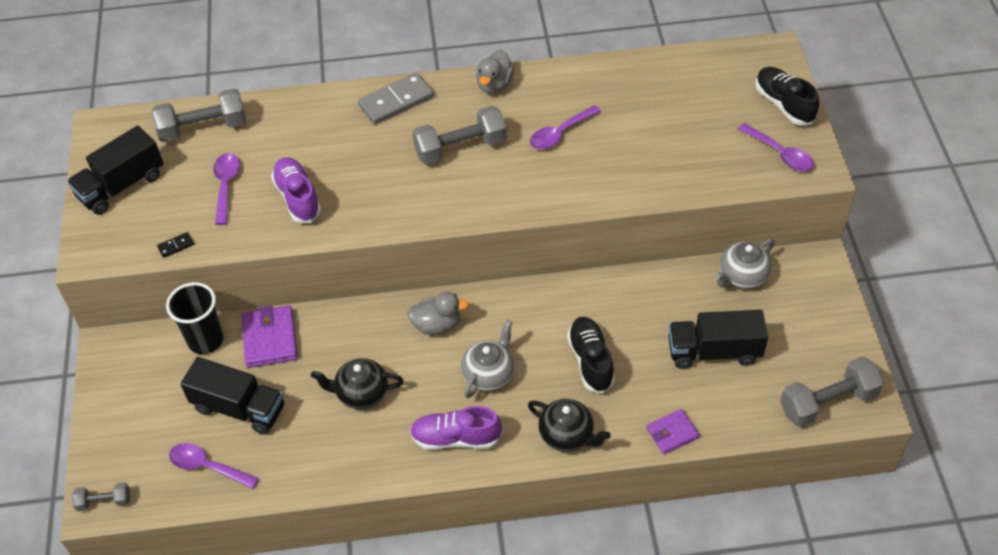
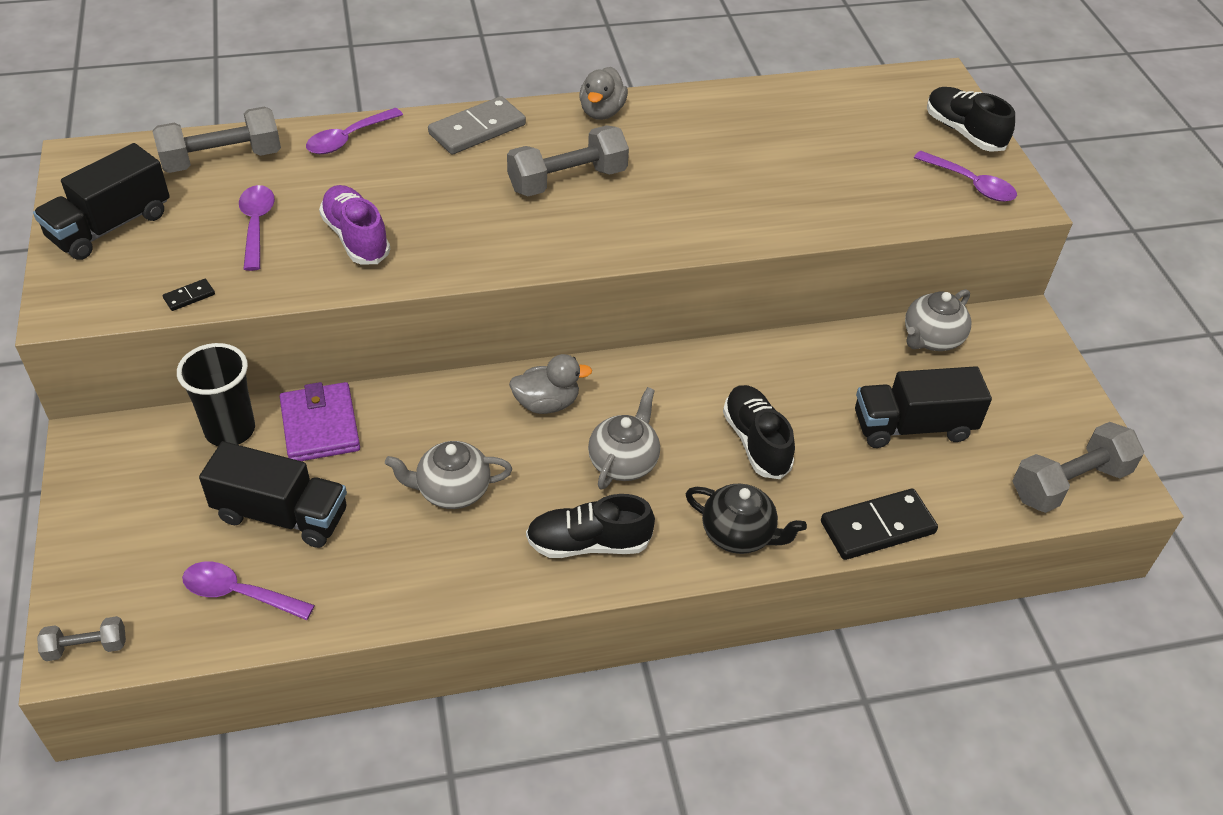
camera: 10 degrees left, 5 degrees down
black teapot [311,358,403,409] -> grey teapot [385,441,512,509]
purple shoe [410,406,502,450] -> black shoe [526,494,655,558]
purple spoon [530,105,601,150] -> purple spoon moved to [306,108,403,154]
purple wallet [646,409,700,454] -> black domino [821,489,938,560]

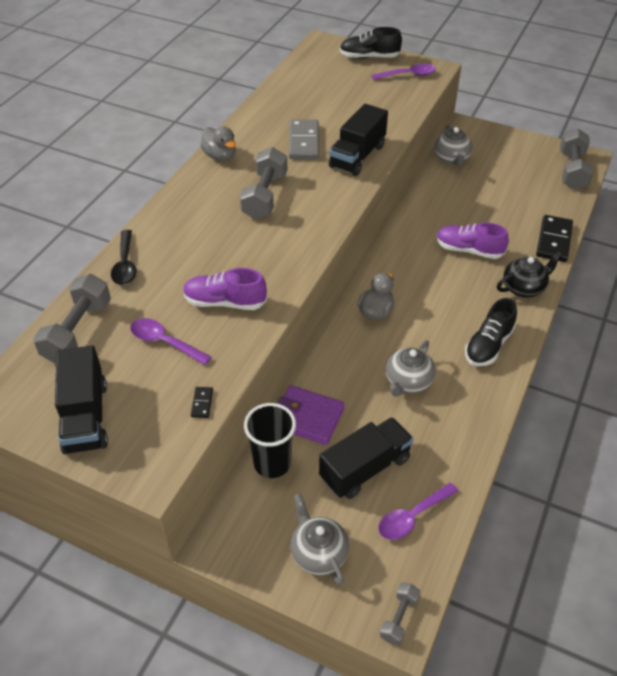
camera: 50 degrees left, 0 degrees up
purple spoon [306,108,403,154] -> black spoon [111,230,137,285]
grey domino [428,96,526,155] -> grey domino moved to [289,120,319,159]
grey teapot [588,387,660,490] -> grey teapot moved to [290,494,349,585]
black shoe [723,385,795,479] -> purple shoe [436,222,509,259]
black truck [855,366,992,448] -> black truck moved to [329,104,388,176]

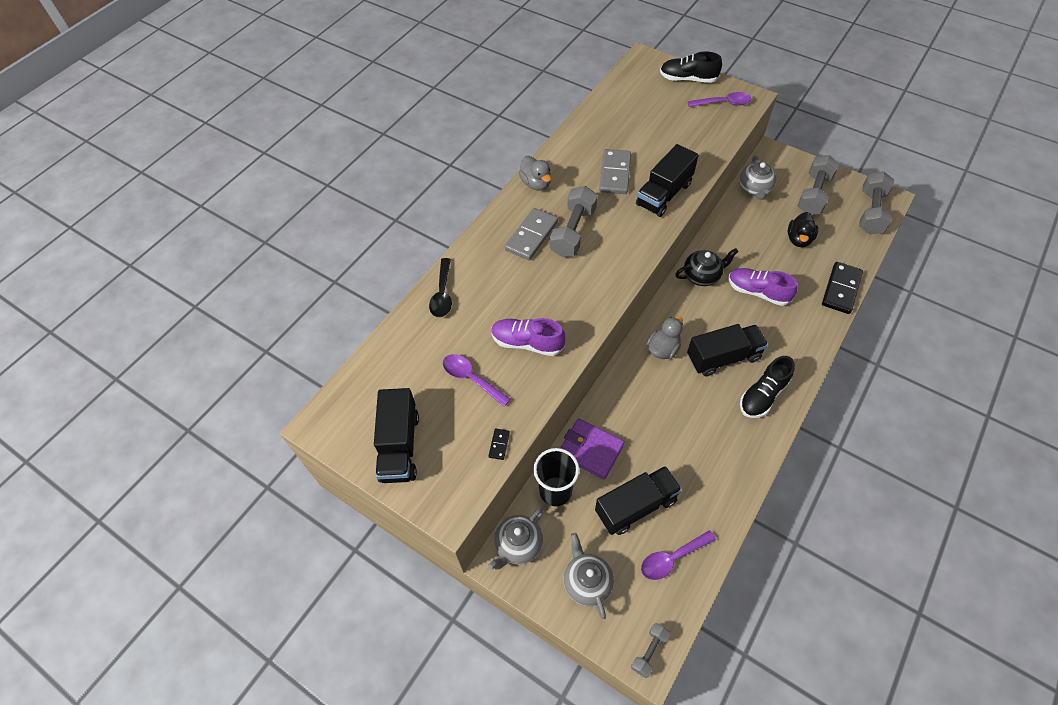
camera: 10 degrees right, 10 degrees up
grey dumbbell [33,274,111,364] -> grey dumbbell moved to [798,155,839,215]
grey teapot [386,340,436,397] -> grey teapot moved to [488,508,544,570]
black teapot [497,252,562,298] -> black teapot moved to [675,248,739,286]
none -> grey domino [505,208,558,260]
none -> black truck [687,324,768,376]
none -> black duck [788,212,818,247]

